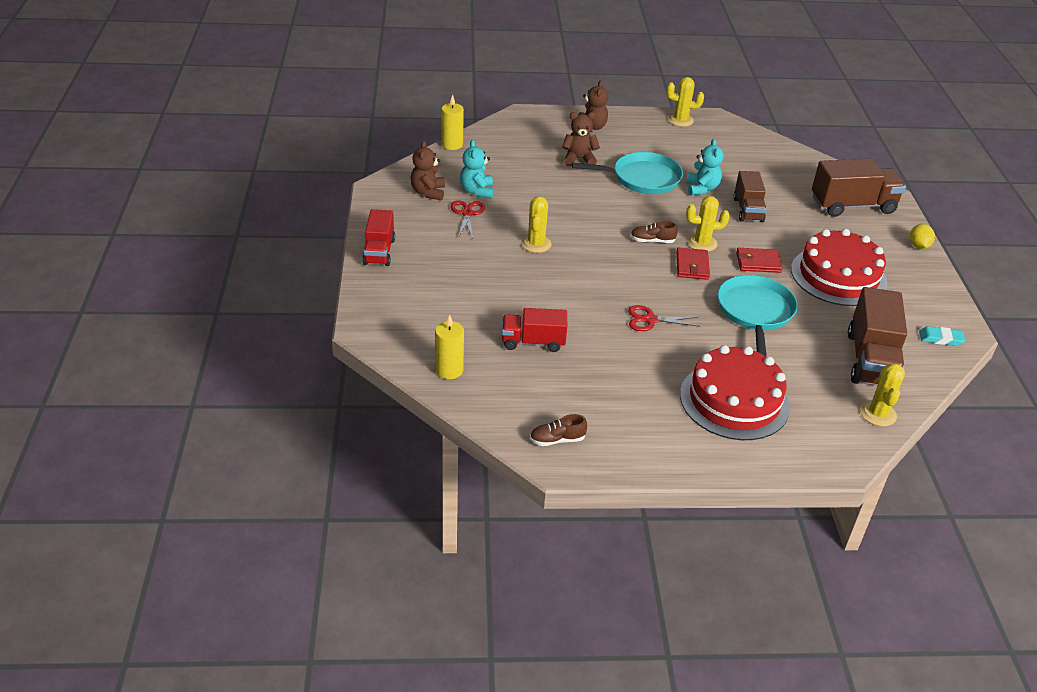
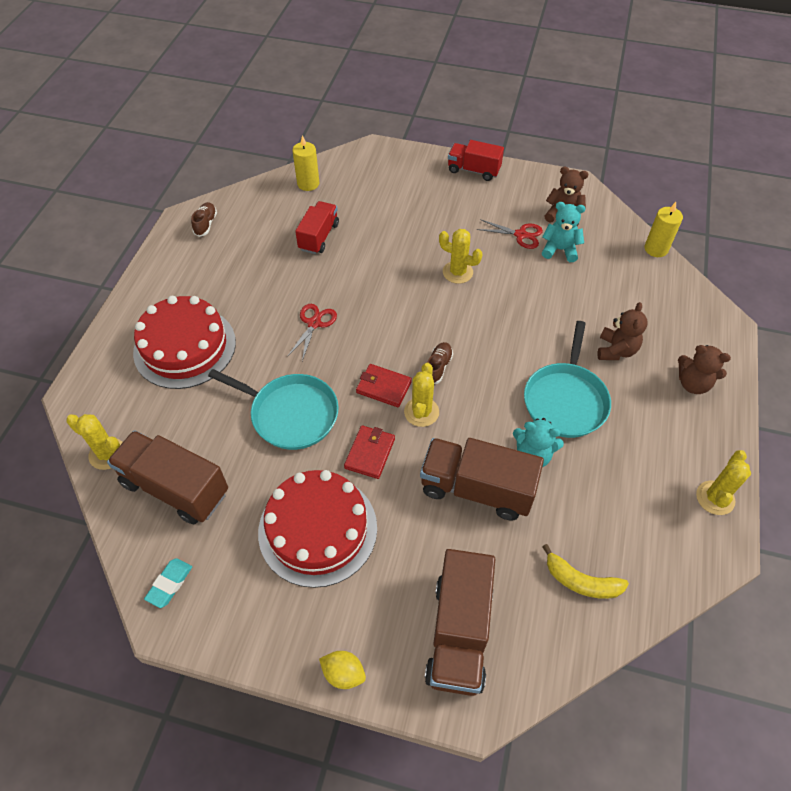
camera: 110 degrees right, 15 degrees up
brown truck [733,171,766,222] -> brown truck [420,438,544,520], size x1.56
none -> yellow banana [542,544,629,599]

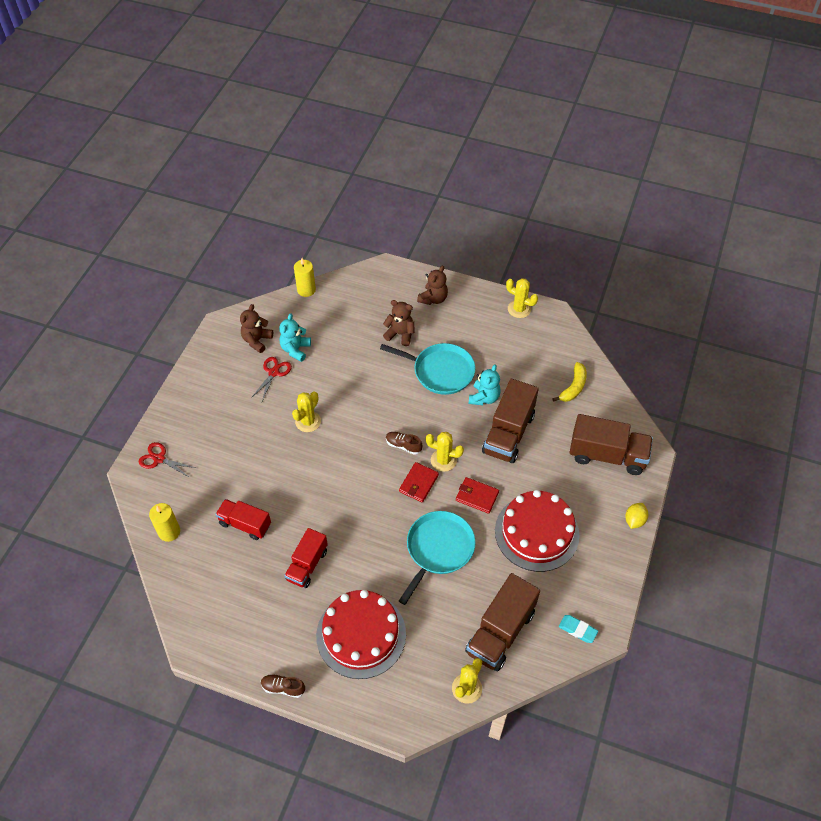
camera: 85 degrees left, 0 degrees up
brown shoe [191,202,217,237] -> brown shoe moved to [261,674,305,698]
red scissors [287,304,337,361] -> red scissors moved to [139,442,196,477]
red truck [448,140,504,181] -> red truck moved to [284,528,328,588]

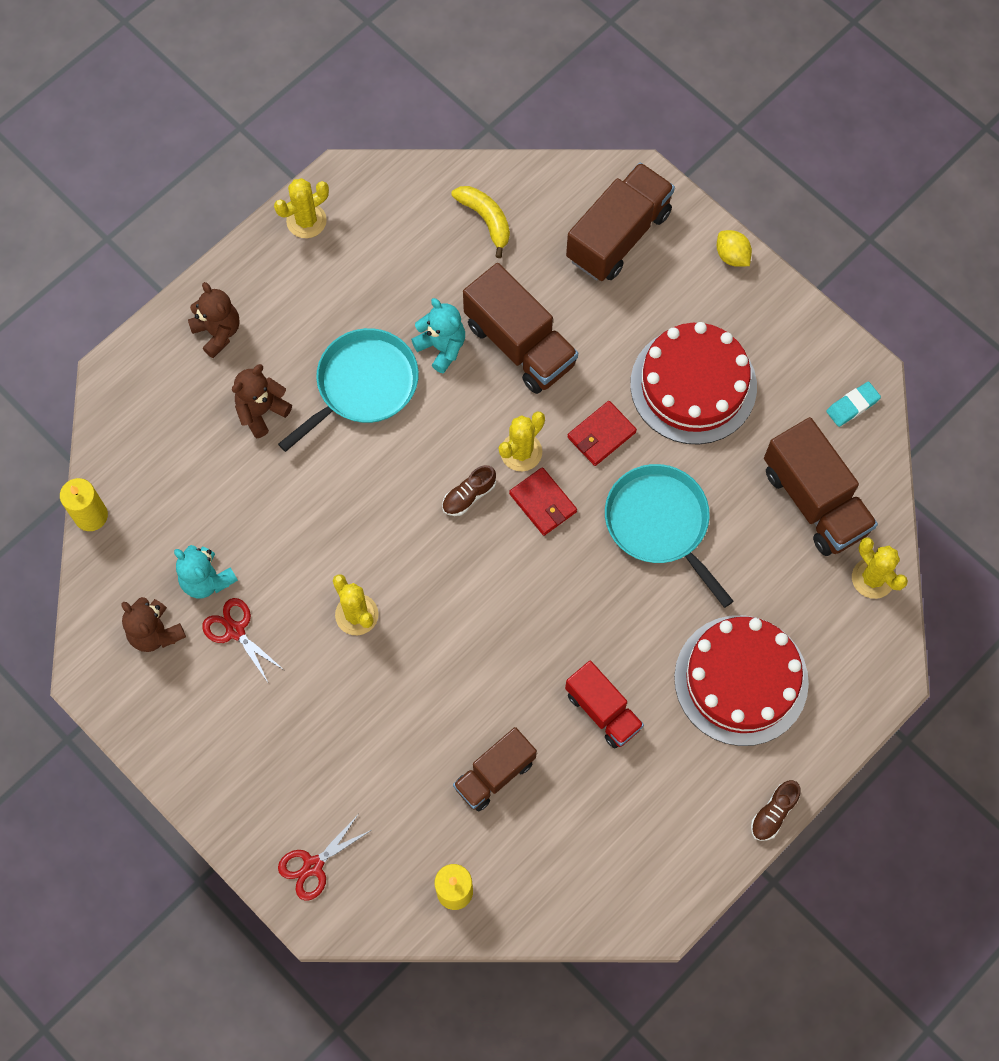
camera: 65 degrees left, 15 degrees up
red truck [215,499,271,540] -> brown truck [453,727,537,811]

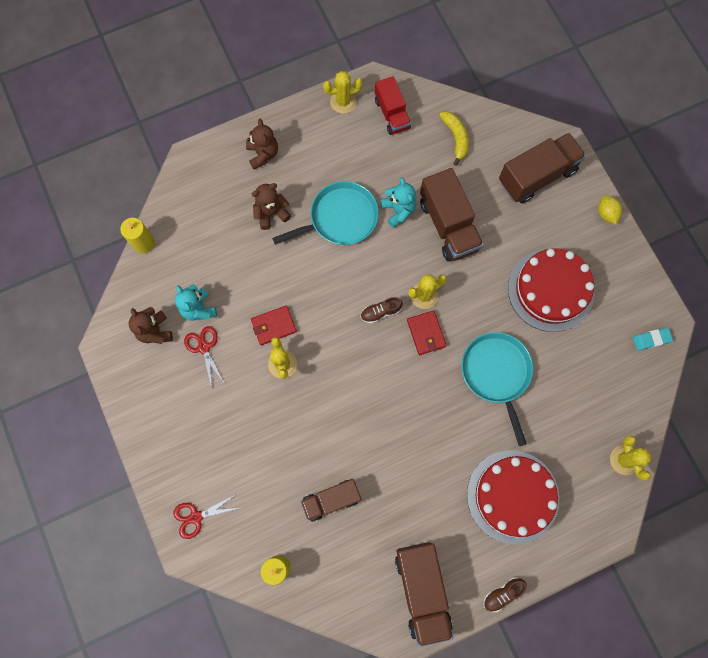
camera: 20 degrees right, 5 degrees up
red truck [565,661,644,749] -> red truck moved to [375,76,411,135]
red wallet [567,401,637,466] -> red wallet moved to [251,306,297,345]
brown truck [764,417,878,556] -> brown truck moved to [395,542,453,647]

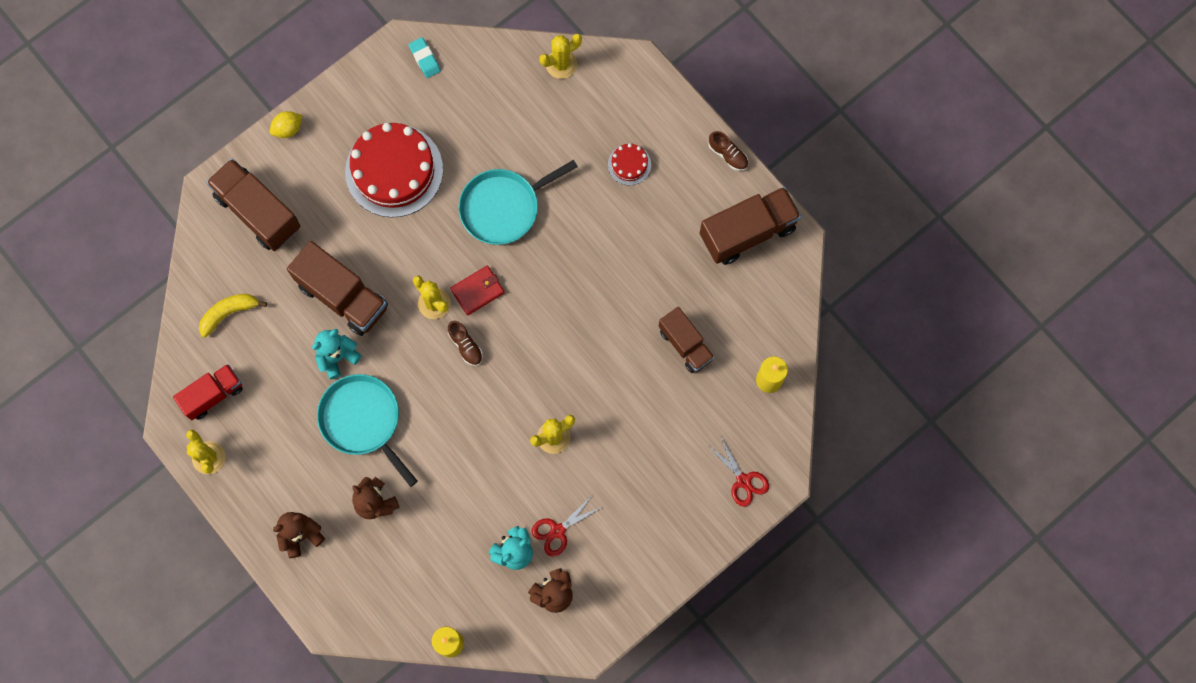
camera: 105 degrees left, 0 degrees up
red wallet [251,306,297,345] -> none
brown truck [420,168,484,261] -> brown truck turned 75 degrees clockwise [287,241,388,336]
red cake [467,450,559,545] -> red cake [608,144,651,186], size x0.44

